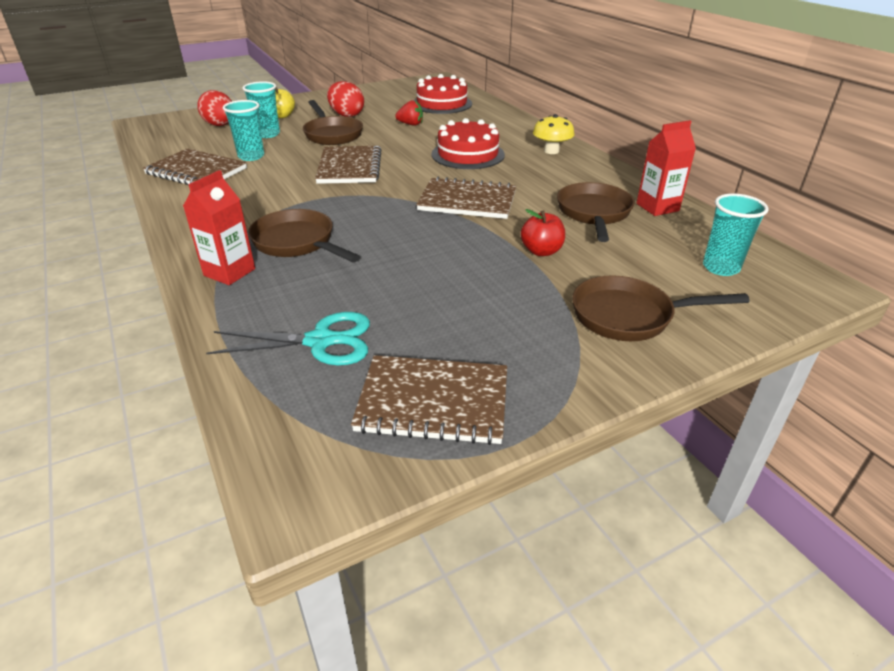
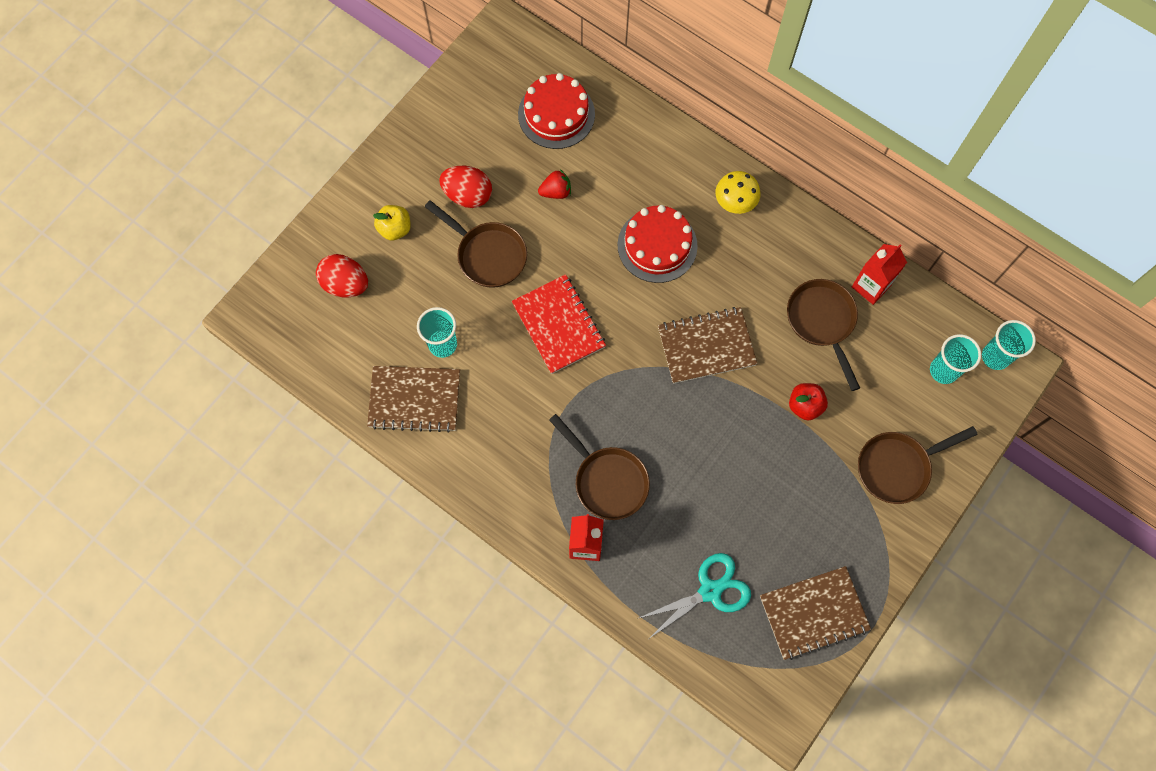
camera: 25 degrees left, 35 degrees up
turquoise cup [242,81,280,138] -> turquoise cup moved to [982,320,1036,370]
brown pan [248,209,360,262] -> brown pan turned 150 degrees counterclockwise [549,414,650,520]
brown notebook [315,146,381,184] -> red notebook [512,274,606,374]

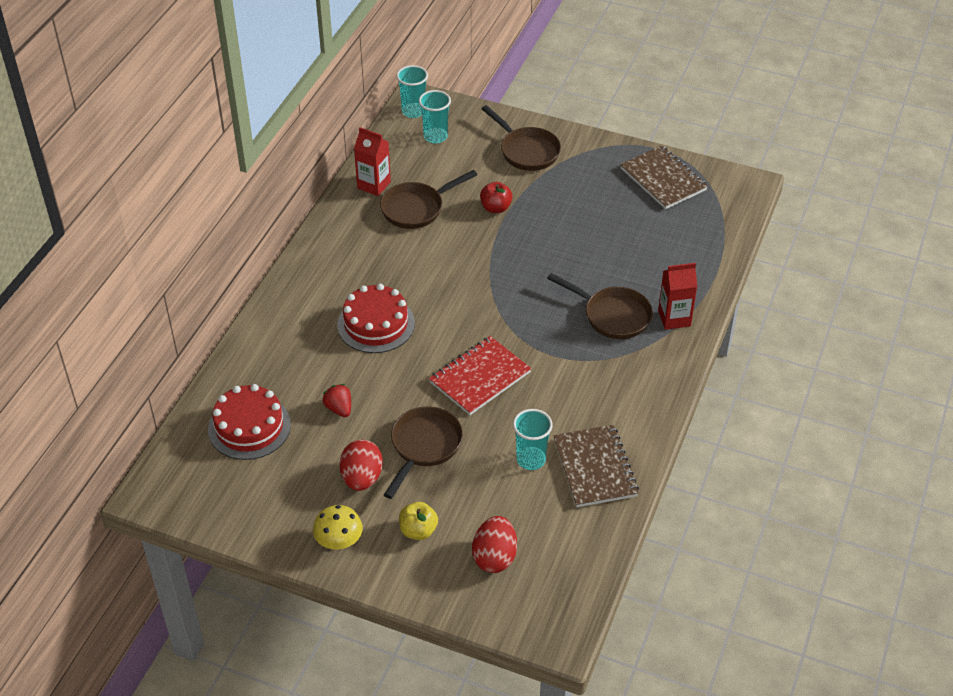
camera: 105 degrees left, 25 degrees down
brown pan [549,414,650,520] -> brown pan turned 90 degrees clockwise [547,273,653,339]
turquoise scissors [637,553,751,638] -> none
brown notebook [658,307,758,384] -> none
yellow mushroom [716,171,760,214] -> yellow mushroom moved to [313,505,363,549]

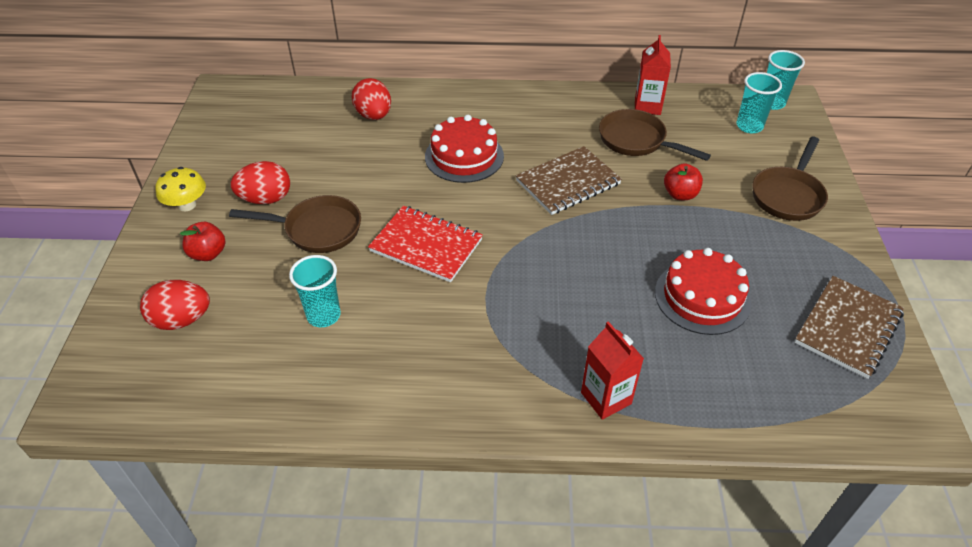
camera: 70 degrees right, 0 degrees up
red cake [208,384,291,460] -> red cake moved to [655,248,751,335]
red strawberry [322,384,351,417] -> none
yellow apple [399,502,438,540] -> red apple [180,222,225,261]
brown pan [547,273,653,339] -> none
brown notebook [553,425,639,507] -> brown notebook moved to [516,146,622,215]
none -> red egg [352,78,391,120]

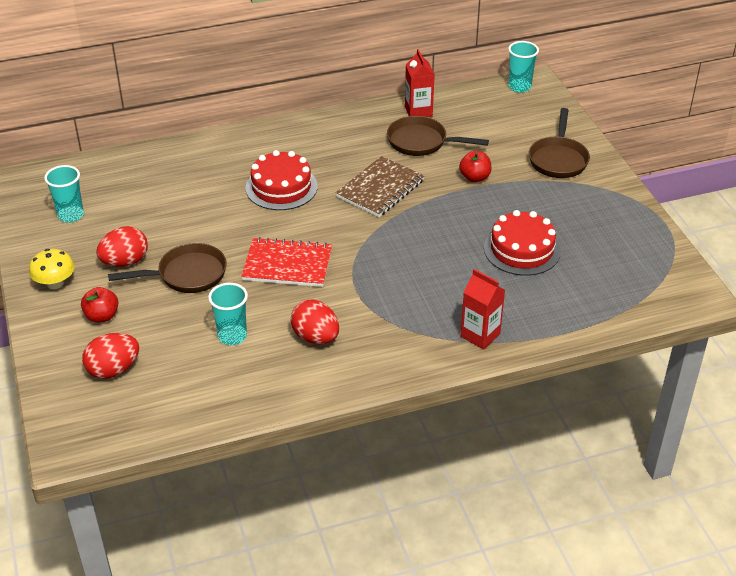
camera: 20 degrees left, 5 degrees down
red egg [352,78,391,120] -> red egg moved to [291,299,339,344]
turquoise cup [736,72,782,133] -> turquoise cup moved to [44,165,84,223]
brown notebook [795,276,904,379] -> none

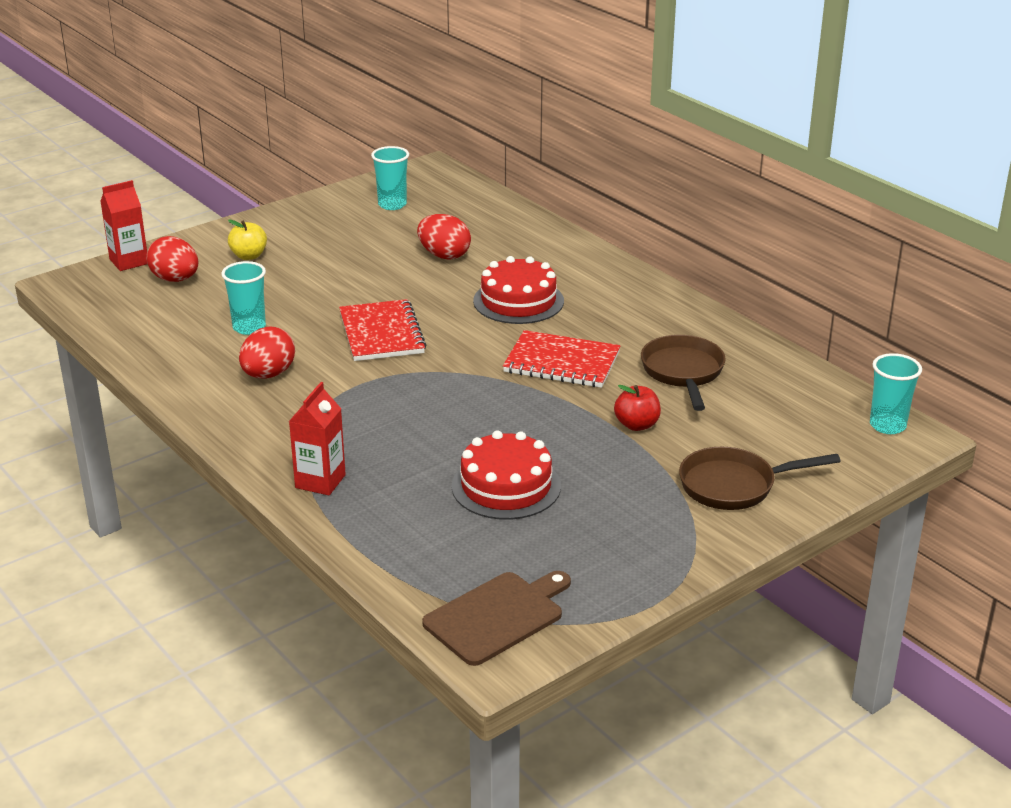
camera: 70 degrees right, 10 degrees down
yellow mushroom [29,249,75,289] -> none
red apple [81,287,118,323] -> yellow apple [228,219,267,260]
red egg [96,226,148,267] -> red egg moved to [417,214,471,259]
brown pan [108,243,227,293] -> none
brown notebook [336,156,424,217] -> red notebook [503,330,621,388]
red carton [405,49,435,117] -> red carton moved to [100,180,147,271]
none -> brown cutting board [422,571,571,666]

